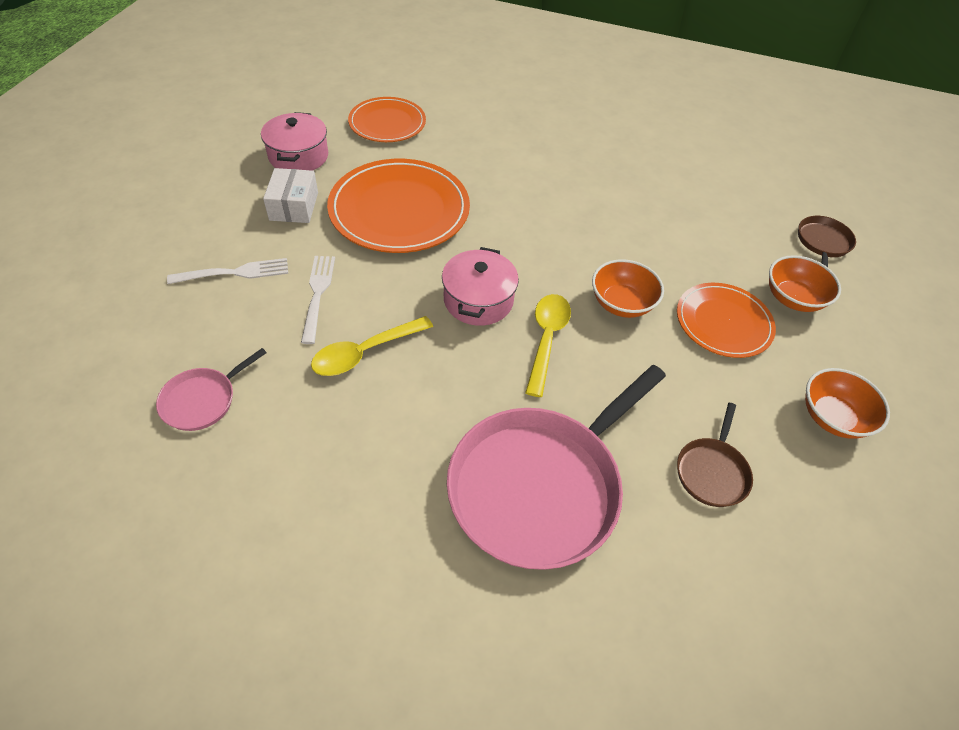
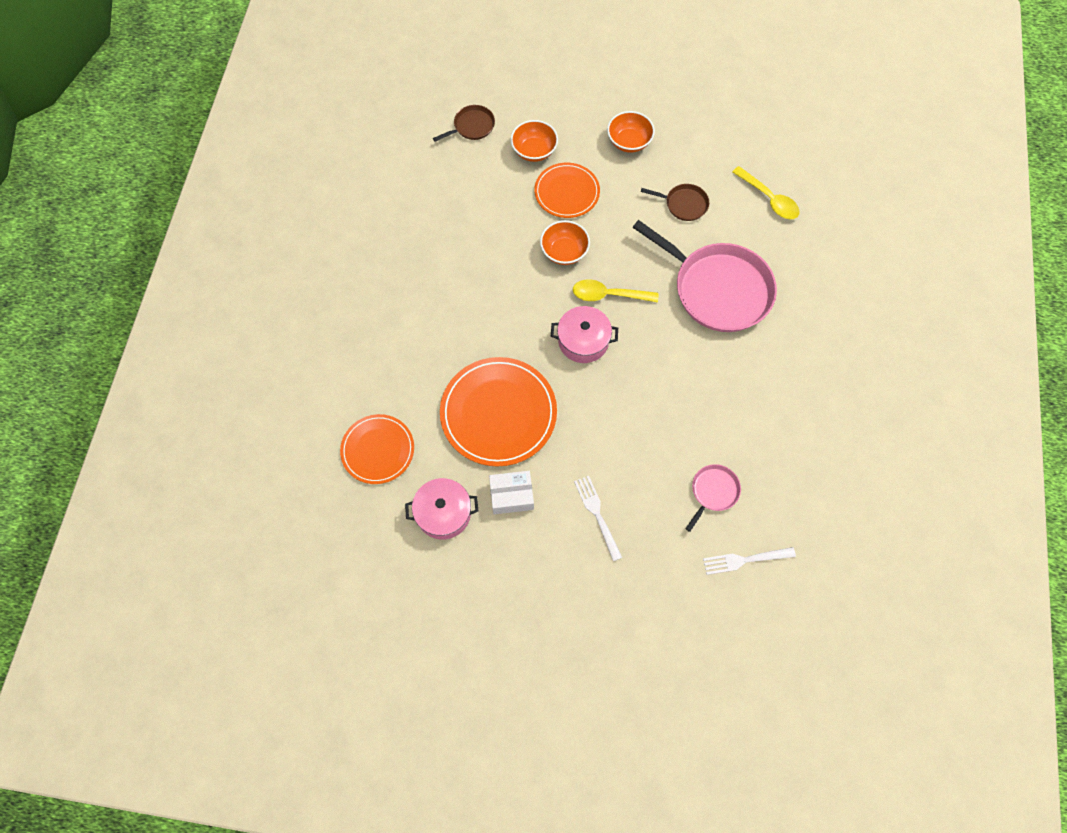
camera: 95 degrees left, 15 degrees up
pink pan [156,348,267,431] -> pink pan turned 90 degrees counterclockwise [685,464,741,532]
white fork [301,256,335,344] -> white fork moved to [703,547,796,575]
yellow spoon [311,316,433,376] -> yellow spoon moved to [732,166,800,219]
brown pan [798,216,856,267] -> brown pan turned 135 degrees clockwise [433,105,495,142]

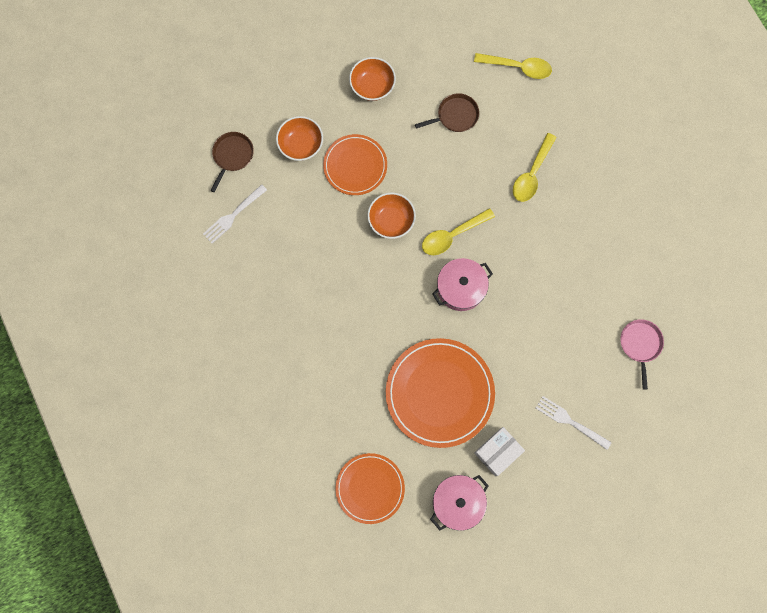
camera: 35 degrees left, 10 degrees up
pink pan [632,220,777,332] -> yellow spoon [513,133,557,202]
white fork [703,547,796,575] -> white fork moved to [203,184,267,244]

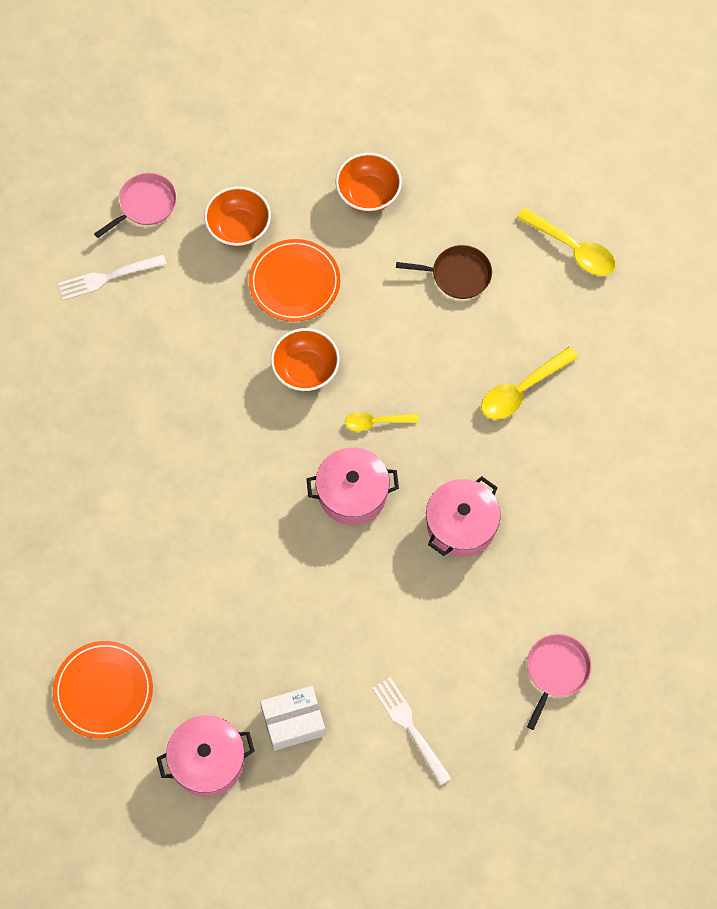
camera: 25 degrees right, 10 degrees down
brown pan [210,132,254,192] -> pink pan [94,173,177,238]
orange plate [386,338,495,448] -> none
yellow spoon [422,208,495,255] -> yellow spoon [345,412,419,432], size x0.63
none -> pink pot [426,476,501,557]

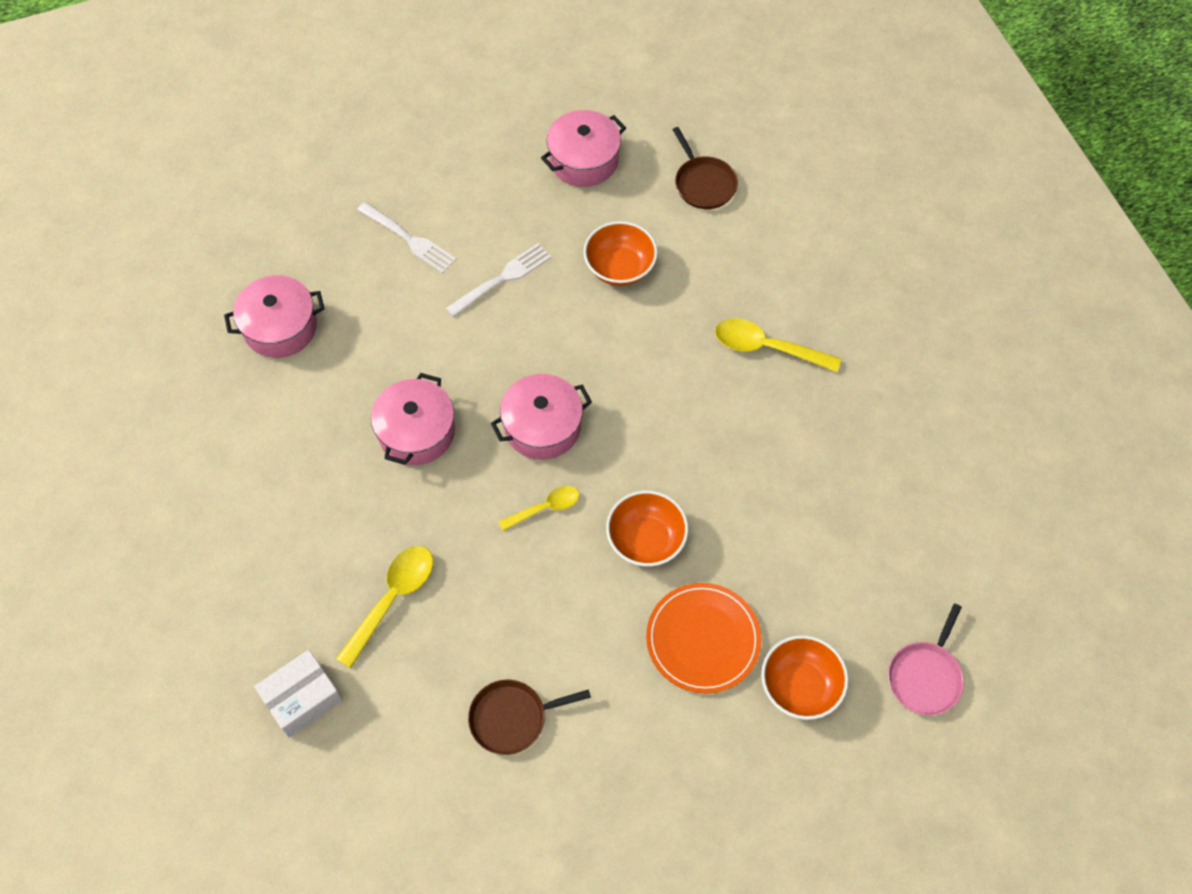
camera: 160 degrees right, 5 degrees down
orange plate [53,641,153,739] -> brown pan [672,127,738,209]
white fork [58,254,167,301] -> white fork moved to [446,243,551,317]
white box [260,686,326,751] -> white box moved to [254,650,343,738]
orange bowl [335,153,402,213] -> orange bowl moved to [583,221,658,286]
yellow spoon [517,208,616,276] -> yellow spoon moved to [715,318,841,372]
pink pan [527,634,591,730] -> pink pot [224,275,325,358]

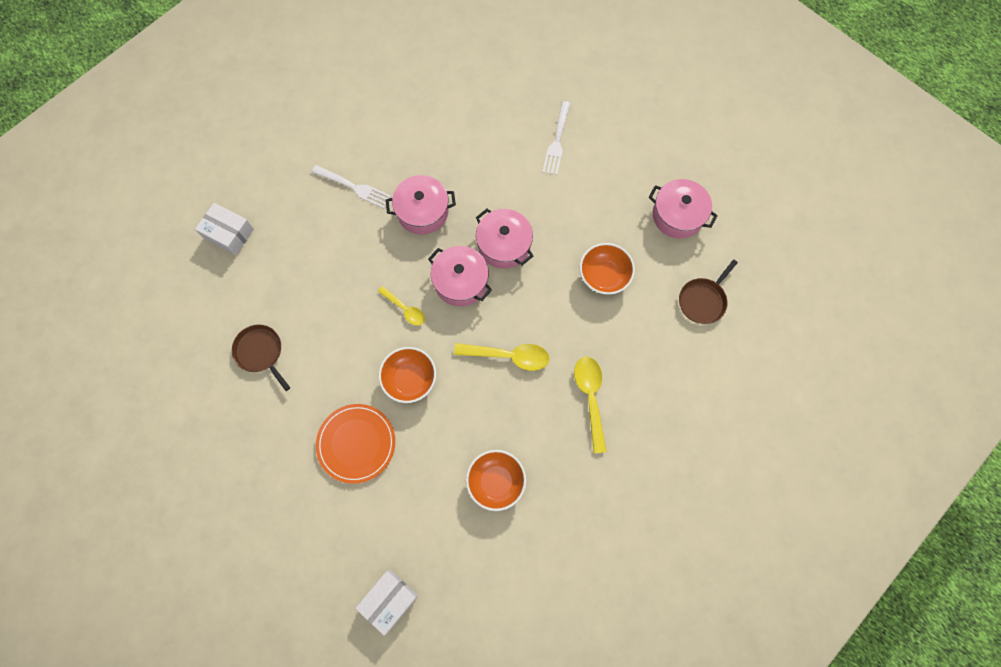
camera: 65 degrees right, 10 degrees up
pink pot [224,275,325,358] -> pink pot moved to [476,209,533,269]
yellow spoon [336,546,433,668] -> yellow spoon moved to [454,343,550,371]
white fork [446,243,551,317] -> white fork moved to [312,165,391,208]
orange bowl [761,635,849,720] -> orange bowl moved to [466,450,526,511]
pink pan [888,603,964,715] -> white box [355,570,418,636]

